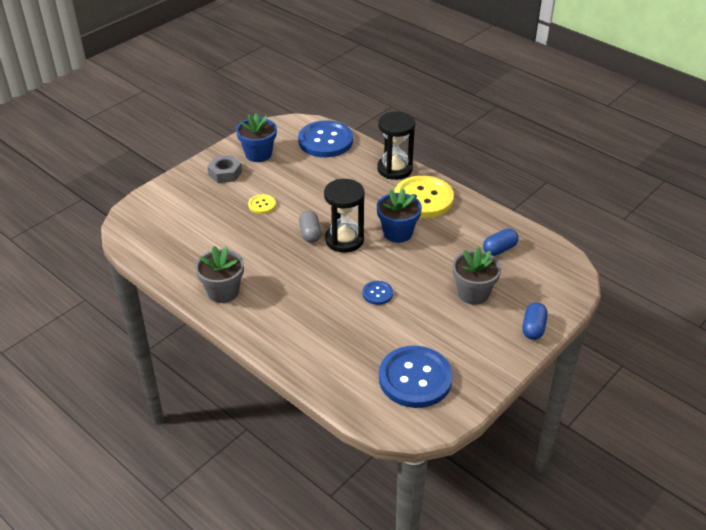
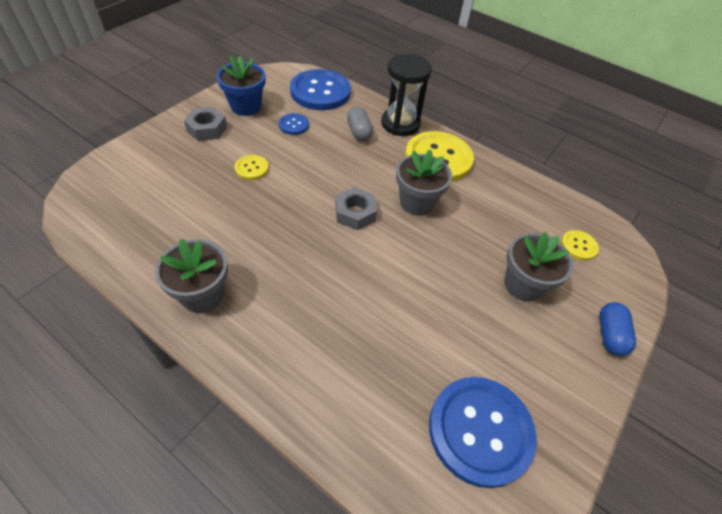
camera: 10 degrees left, 10 degrees up
grey capsule [299,211,322,243] -> grey capsule moved to [347,107,373,141]
black hourglass [324,179,365,252] -> grey nut [336,187,377,230]
blue button [362,281,393,305] -> blue button moved to [279,113,309,135]
blue flower pot [377,188,422,243] -> grey flower pot [396,149,452,215]
blue capsule [483,228,518,256] -> none
none -> yellow button [561,230,599,261]

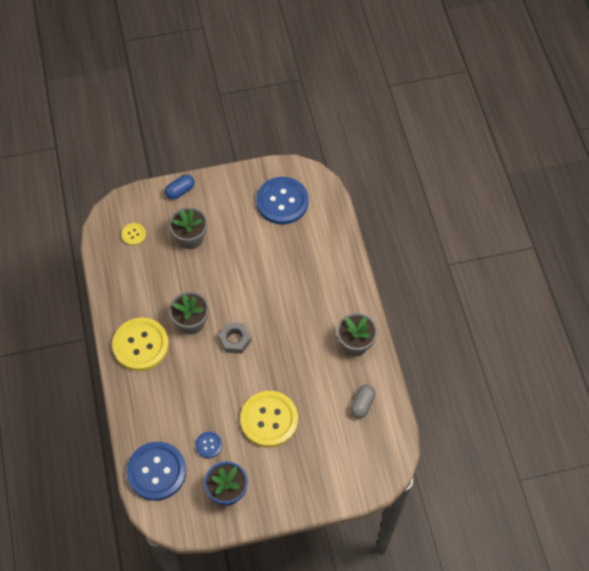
camera: 135 degrees left, 10 degrees up
grey nut [184,107,227,141] -> none
yellow button [235,155,269,180] -> yellow button [240,391,298,447], size x2.17
grey capsule [347,107,373,141] -> grey capsule moved to [350,384,376,418]
black hourglass [381,54,432,136] -> none

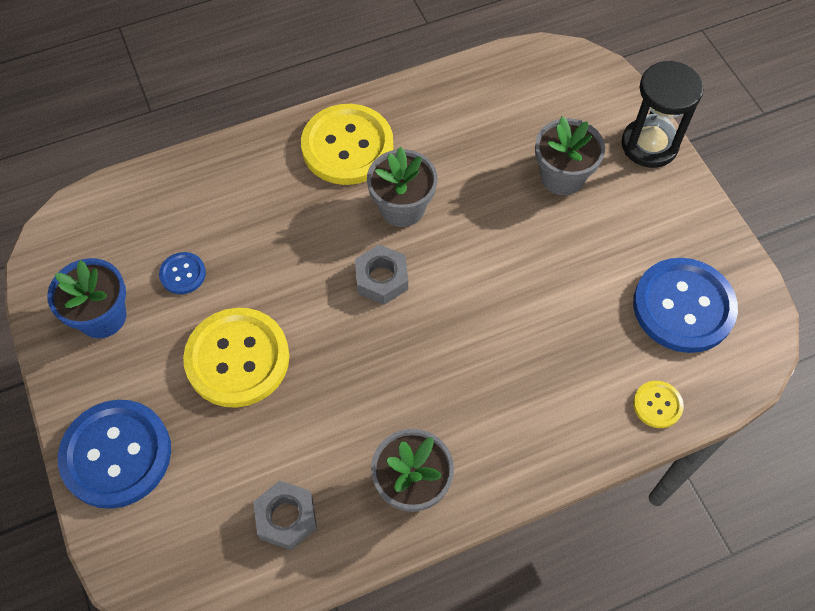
camera: 80 degrees right, 0 degrees up
yellow button [121,223,146,246] -> yellow button moved to [633,381,684,428]
blue button [126,442,186,501] -> blue button moved to [58,400,171,509]
blue capsule [165,174,195,200] -> black hourglass [621,60,704,168]
grey capsule [350,384,376,418] -> grey nut [253,480,317,550]

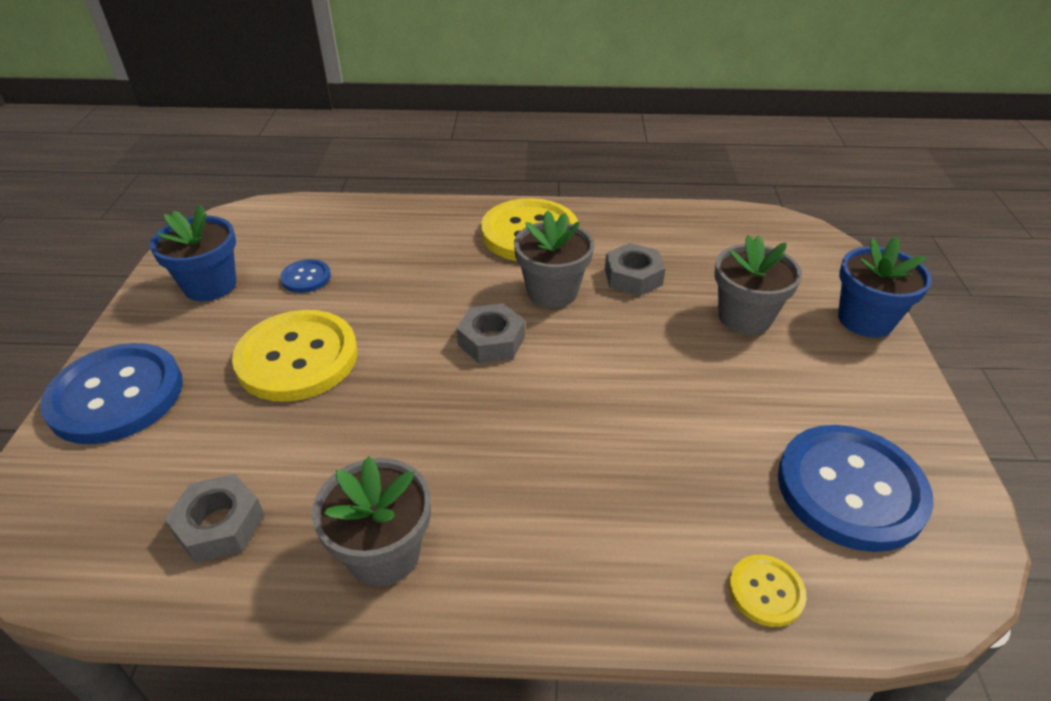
camera: 25 degrees right, 20 degrees down
black hourglass [621,60,704,168] -> blue flower pot [838,236,932,338]
none -> grey nut [605,243,666,296]

